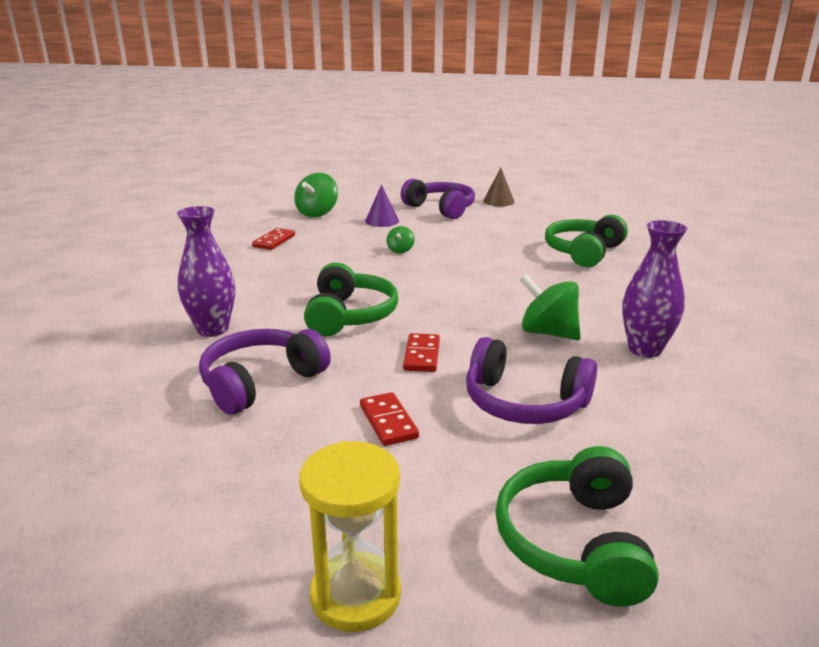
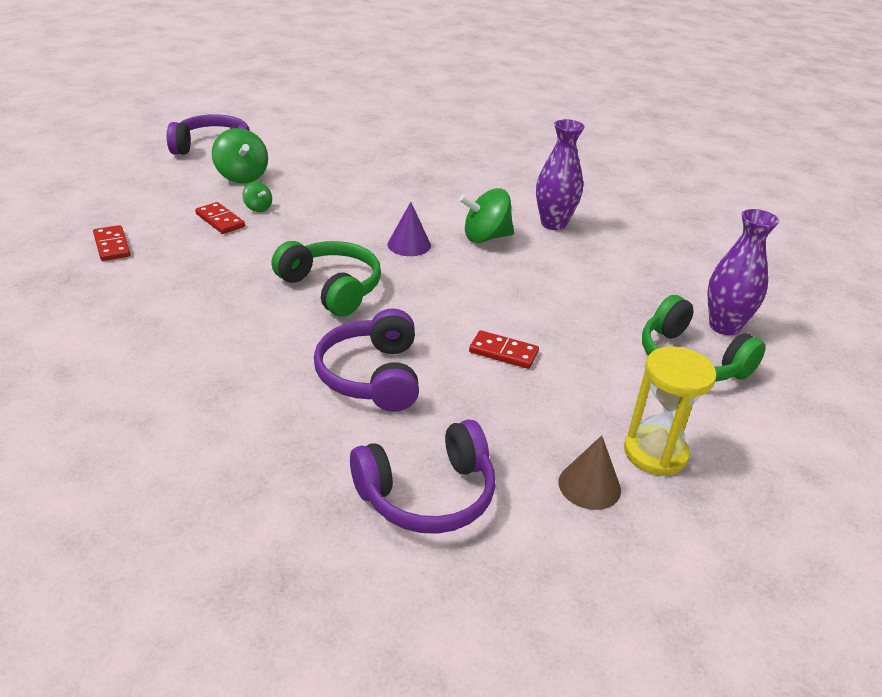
camera: 50 degrees left, 10 degrees up
purple vase [177,206,235,337] -> purple vase moved to [708,209,779,335]
green spinning top [294,173,338,217] -> green spinning top moved to [212,128,268,183]
purple cone [365,184,399,227] -> purple cone moved to [388,202,431,256]
red domino [403,333,440,372] -> red domino moved to [195,202,245,234]
purple headphones [466,337,597,424] -> purple headphones moved to [350,419,496,534]
brown cone [483,168,515,206] -> brown cone moved to [559,435,621,510]
green headphones [545,215,628,267] -> none

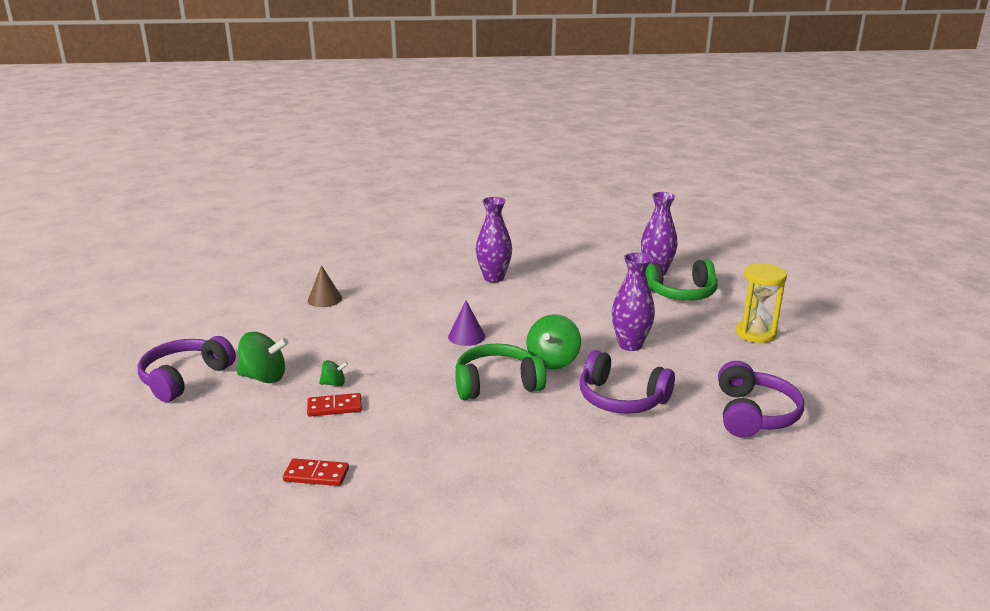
camera: 55 degrees left, 10 degrees down
green spinning top [459,188,514,243] -> green spinning top moved to [526,314,581,370]
red domino [469,330,539,369] -> purple vase [612,252,655,351]
brown cone [559,435,621,510] -> brown cone moved to [308,265,342,307]

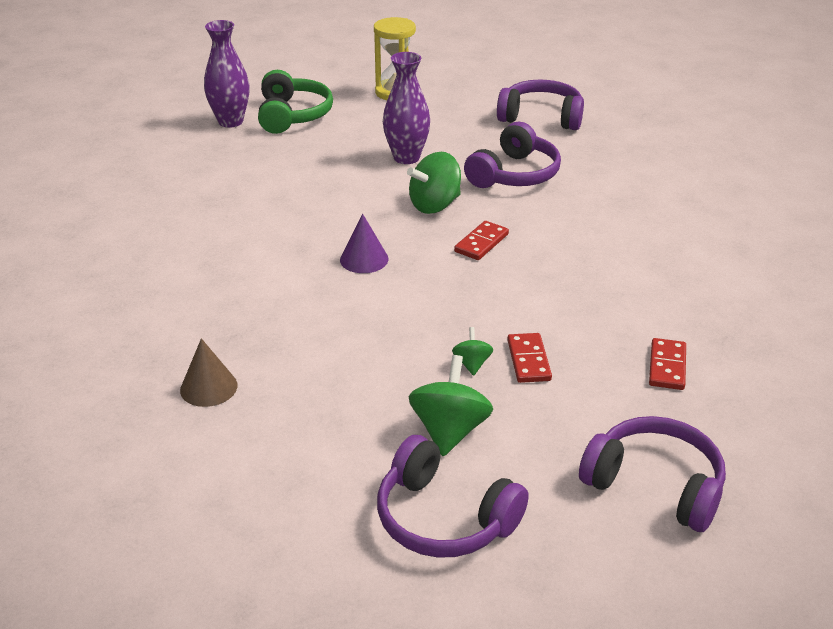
camera: 85 degrees left, 10 degrees up
green headphones [455,344,546,400] -> red domino [454,221,509,260]
purple vase [476,197,512,283] -> none
green spinning top [526,314,581,370] -> green spinning top turned 120 degrees clockwise [407,152,461,214]
none -> purple headphones [579,416,726,532]

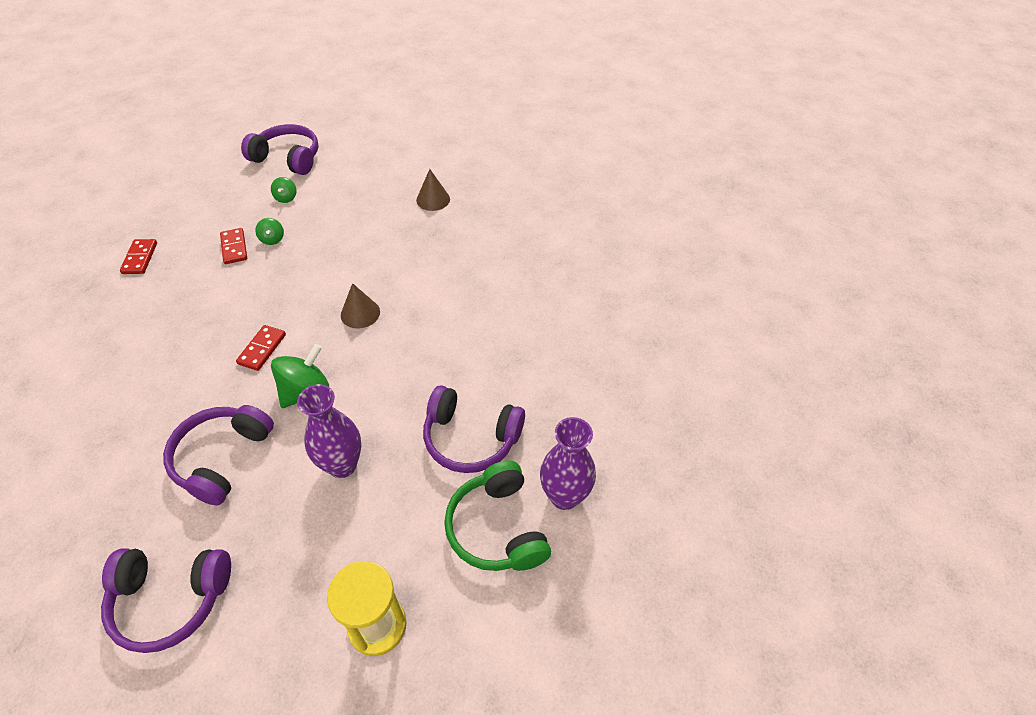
camera: 165 degrees right, 15 degrees up
purple cone [340,214,388,273] -> brown cone [341,283,380,329]
green spinning top [409,355,493,456] -> green spinning top [271,177,296,203], size x0.53
purple headphones [579,416,726,532] -> purple headphones moved to [423,386,525,473]

